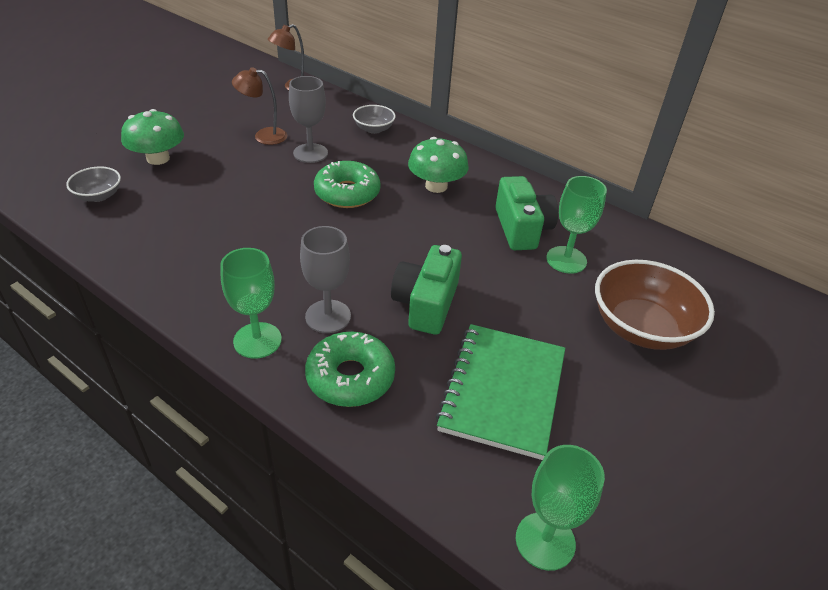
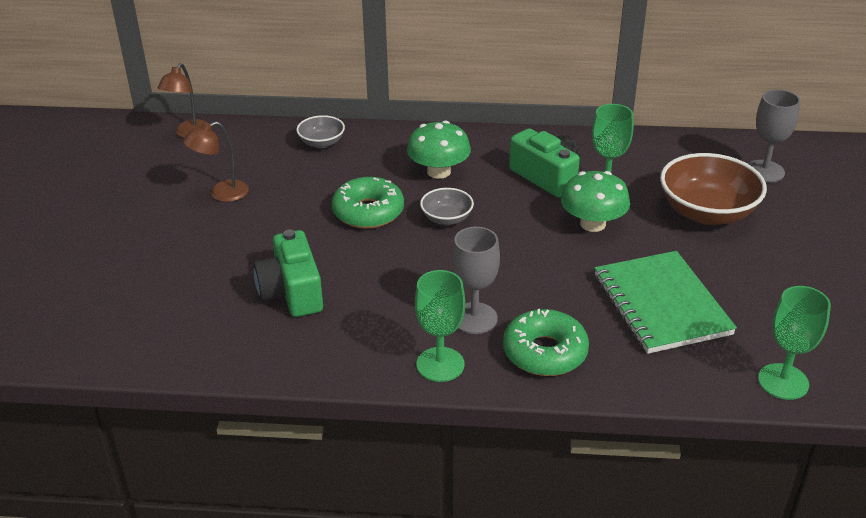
camera: 30 degrees left, 5 degrees down
grey bowl [66,166,121,202] -> grey bowl moved to [420,188,474,225]
green mushroom [121,109,184,165] -> green mushroom moved to [561,171,630,232]
grey goblet [289,76,328,163] -> grey goblet moved to [748,89,800,183]
green camera [391,245,462,335] -> green camera moved to [253,229,323,317]

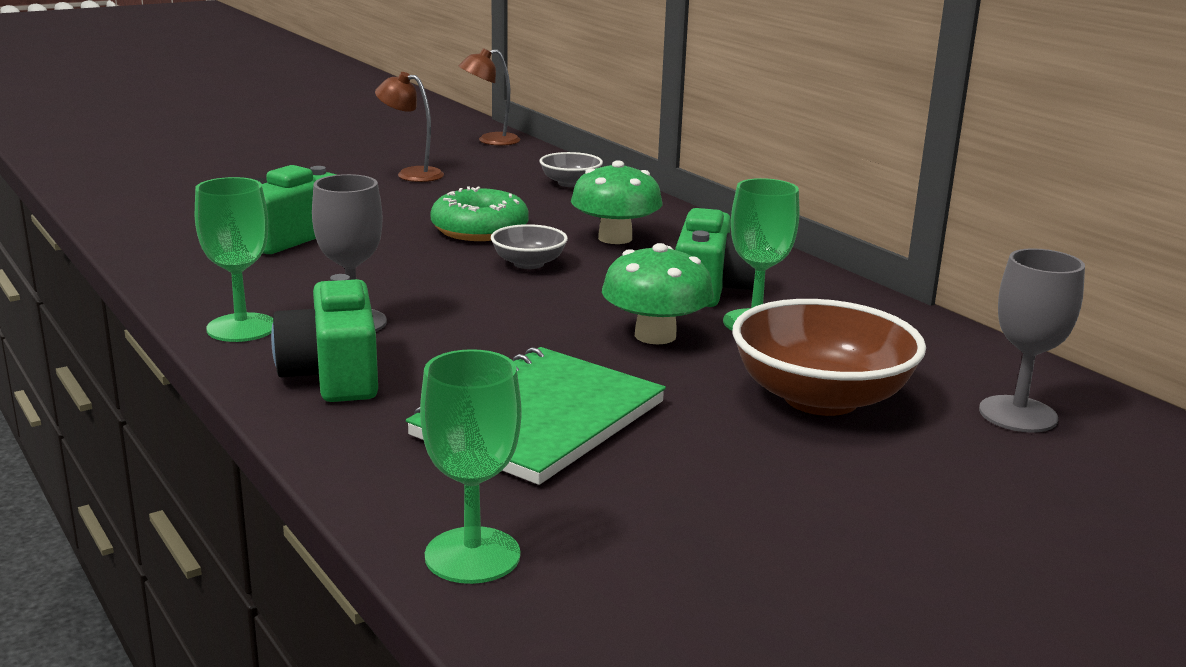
camera: 50 degrees right, 15 degrees down
green donut [503,309,589,376] -> green camera [271,274,378,402]

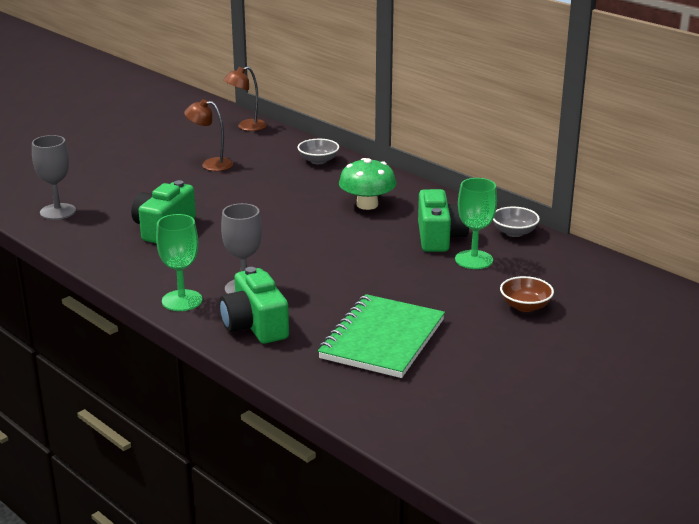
camera: 10 degrees left, 5 degrees up
green goblet [420,349,521,584] -> none
green donut [430,187,529,241] -> none
grey bowl [491,224,568,269] -> grey bowl moved to [493,207,540,237]
green mushroom [602,243,714,344] -> none
brown bowl [732,299,926,416] -> brown bowl [500,276,554,312], size x0.52
grey goblet [979,248,1085,433] -> grey goblet moved to [32,135,76,220]

